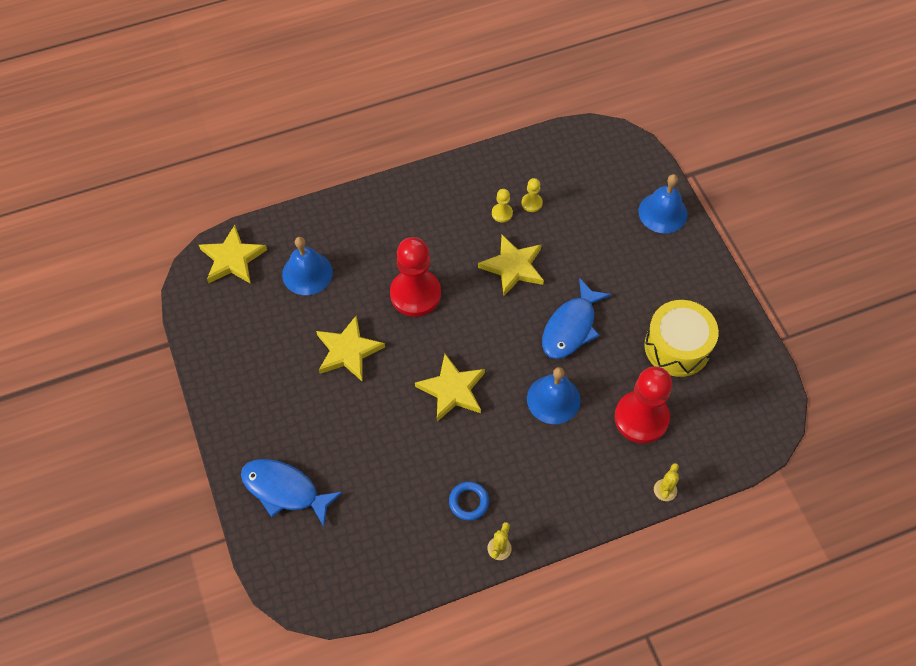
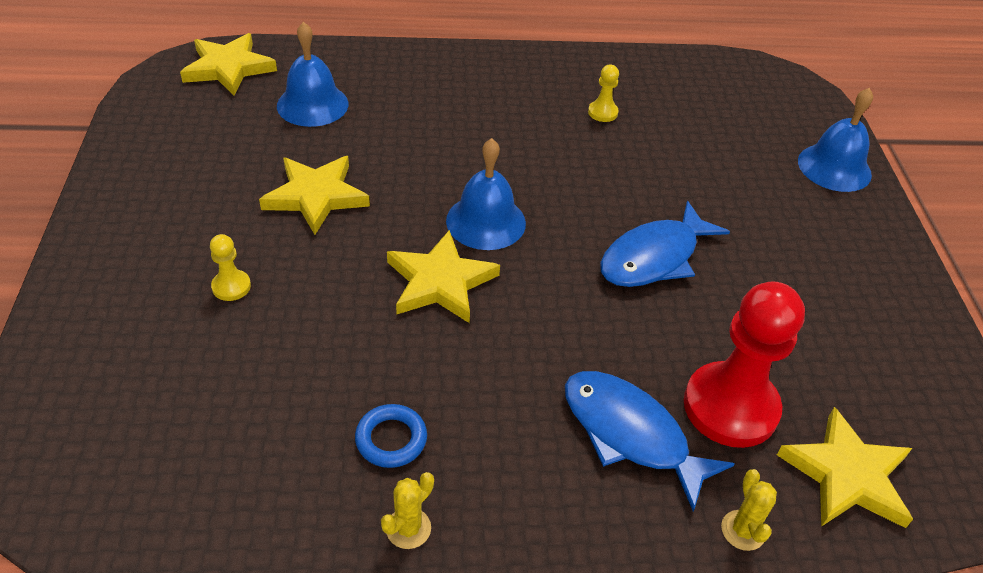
camera: 15 degrees right, 15 degrees down
blue fish [241,459,343,527] -> blue fish moved to [565,371,735,512]
red pawn [390,237,441,317] -> none
yellow star [478,235,544,296] -> yellow star moved to [777,407,913,528]
yellow pawn [521,178,543,212] -> yellow pawn moved to [210,234,251,301]
blue bell [527,367,581,424] -> blue bell moved to [446,138,526,250]
yellow drum [644,300,719,377] -> none
yellow cactus [654,463,679,501] -> yellow cactus turned 45 degrees counterclockwise [721,469,777,551]

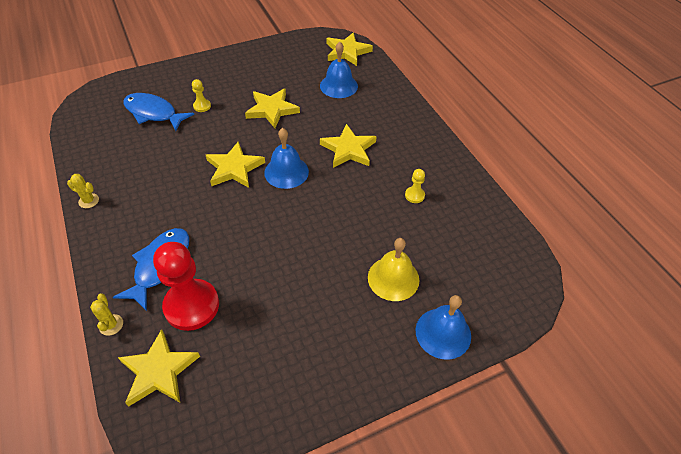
camera: 70 degrees right, 5 degrees up
blue ring [355,404,427,468] -> none
blue fish [600,201,730,287] -> blue fish moved to [123,93,194,131]
yellow cactus [721,469,777,551] -> yellow cactus turned 75 degrees counterclockwise [90,294,123,336]
none -> yellow star [320,124,377,168]
none -> yellow bell [368,238,419,301]

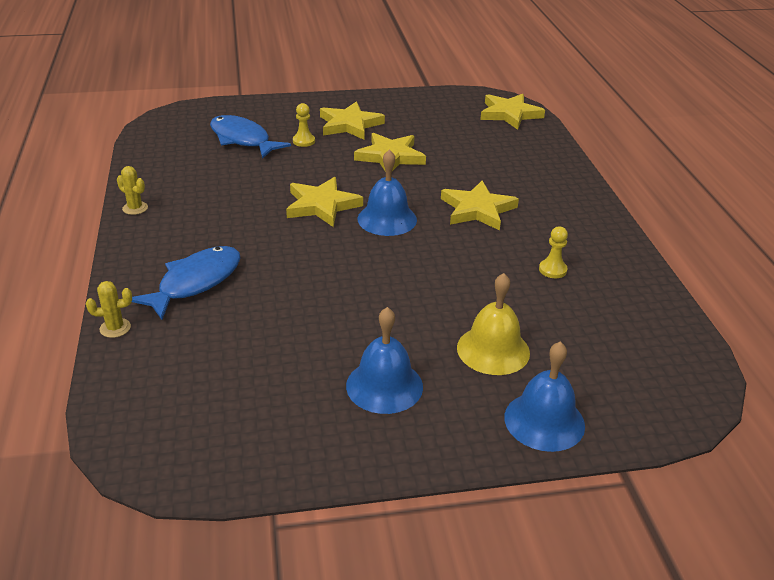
camera: 15 degrees right, 15 degrees down
yellow cactus [90,294,123,336] -> yellow cactus turned 75 degrees clockwise [86,281,132,338]
yellow star [118,329,200,407] -> yellow star moved to [320,101,385,140]
red pawn [153,242,219,331] -> none
blue bell [320,42,358,98] -> blue bell moved to [346,307,423,414]

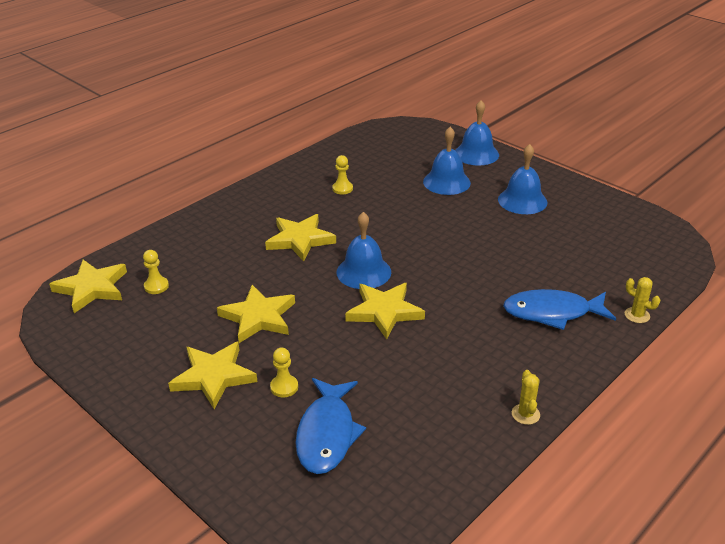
camera: 125 degrees left, 0 degrees up
yellow bell [457,273,530,375] -> blue bell [423,127,471,195]
none -> yellow pawn [143,250,169,294]

